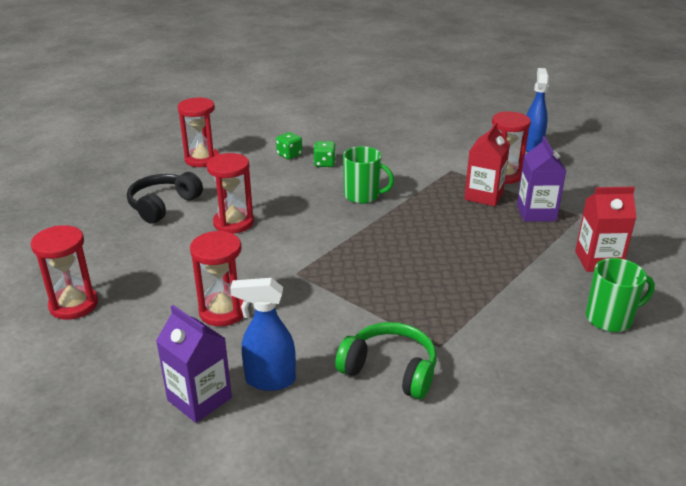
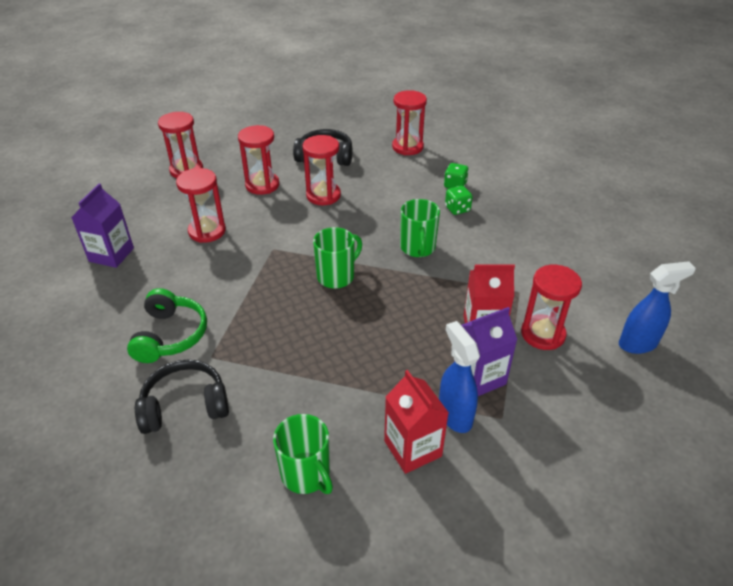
camera: 65 degrees right, 10 degrees up
blue spray bottle [230,278,296,391] -> blue spray bottle moved to [439,321,480,433]
none -> black headphones [135,359,229,434]
none -> red hourglass [238,125,279,195]
none -> green mug [313,227,362,289]

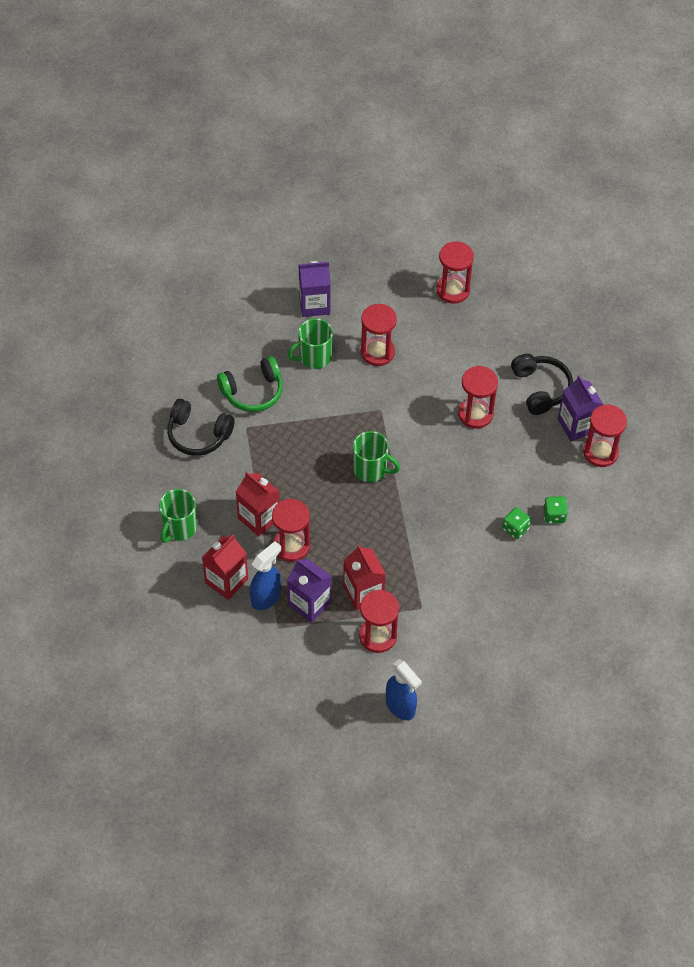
camera: 65 degrees right, 15 degrees up
black headphones [135,359,229,434] -> black headphones turned 150 degrees clockwise [167,399,235,456]
red hourglass [238,125,279,195] -> red hourglass moved to [272,499,310,562]
green mug [400,199,440,257] -> green mug moved to [288,318,333,369]
none -> red carton [236,472,280,536]
none -> purple carton [558,375,604,441]

